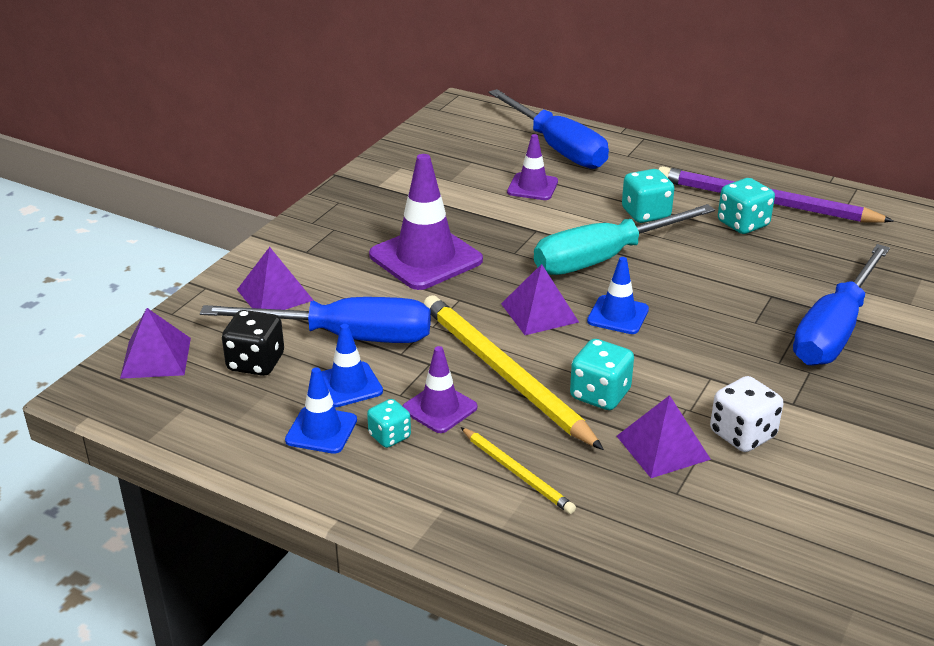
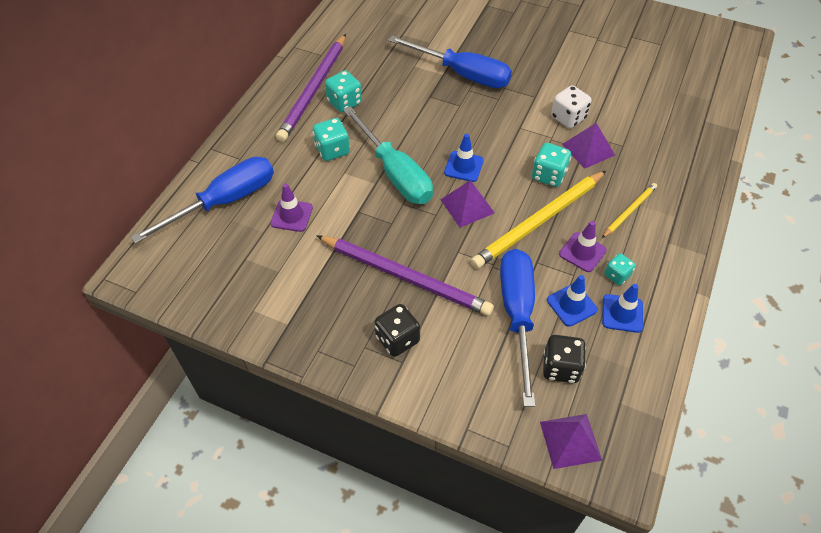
camera: 95 degrees left, 20 degrees up
purple pyramid [237,247,313,310] -> none
purple traffic cone [369,154,483,290] -> purple pencil [316,235,494,316]
none -> black dice [374,304,420,357]

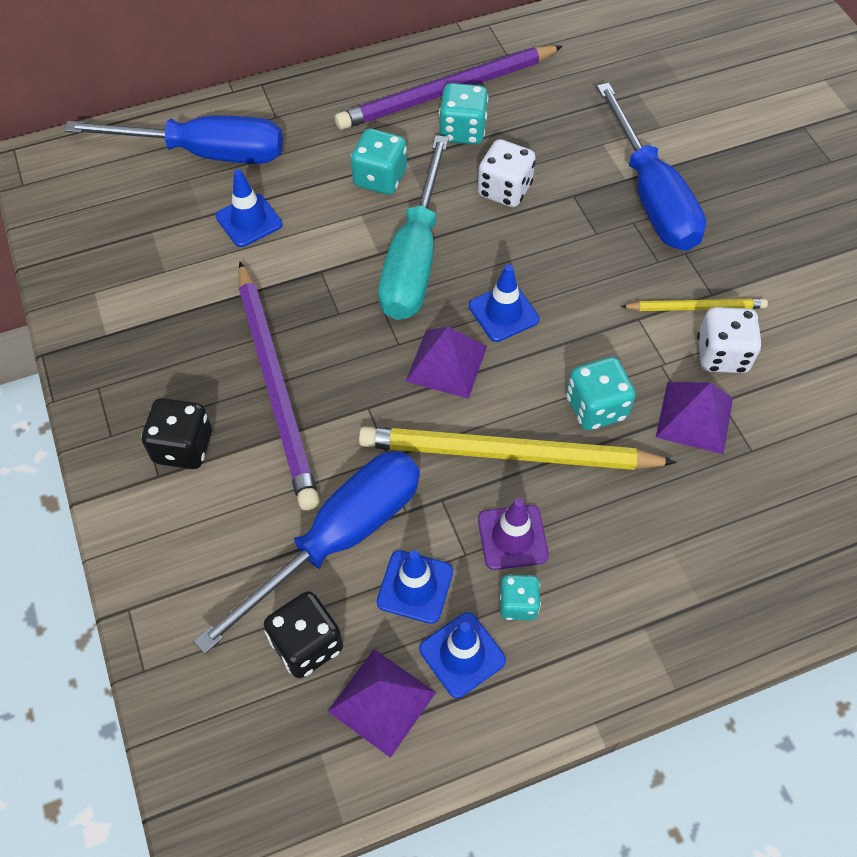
camera: 45 degrees right, 5 degrees up
purple traffic cone [270,184,313,232] -> blue traffic cone [216,170,282,247]
purple pyramid [540,414,602,469] -> purple pyramid moved to [327,649,436,758]
yellow pencil [602,183,657,238] -> yellow pencil moved to [620,299,768,311]
none -> white dice [478,139,536,207]

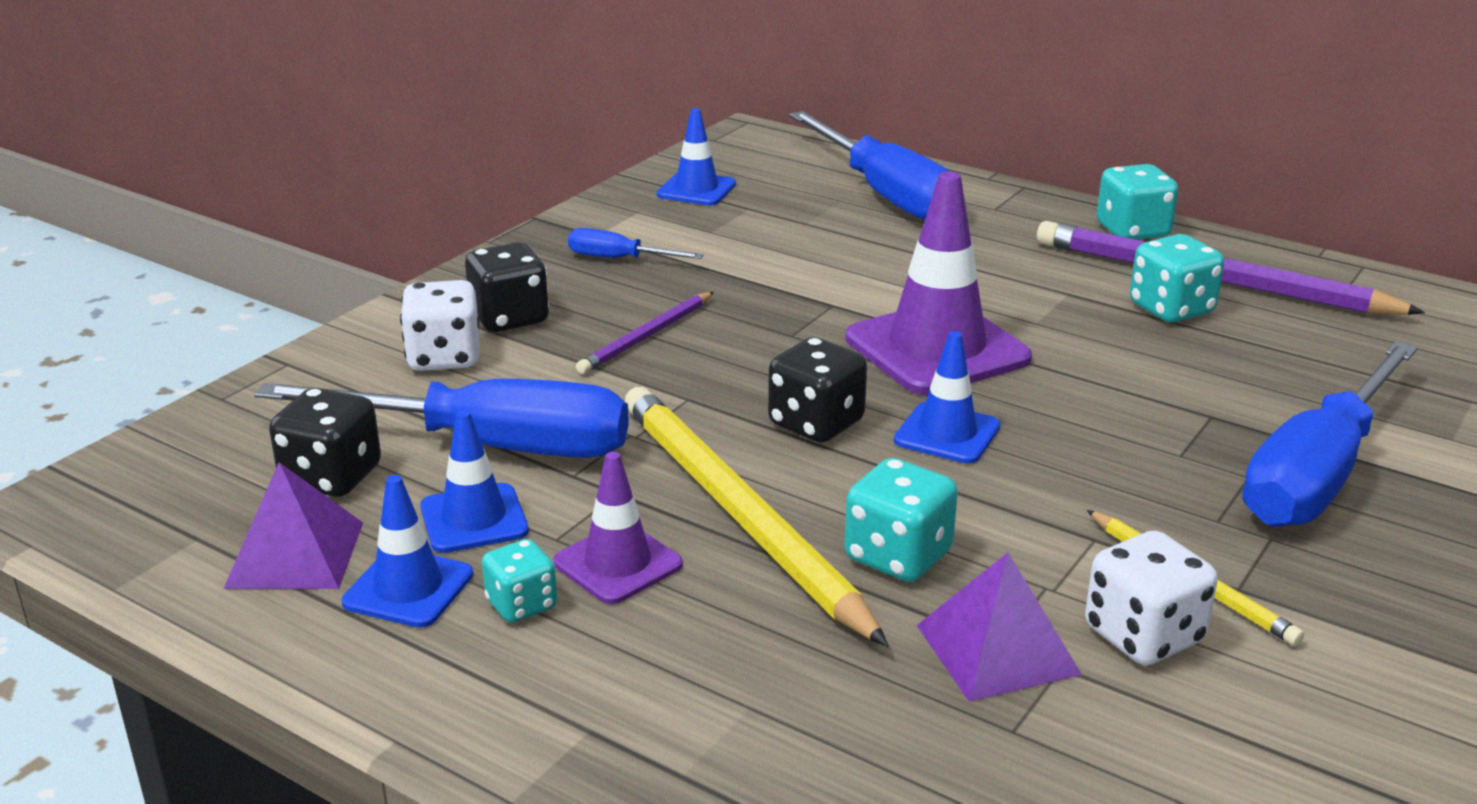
camera: 55 degrees right, 30 degrees down
blue traffic cone [216,170,282,247] -> blue traffic cone moved to [657,108,736,206]
purple pencil [238,261,320,510] -> purple pencil [576,292,714,374], size x0.51
turquoise dice [351,128,407,195] -> turquoise dice moved to [1097,164,1179,240]
turquoise screwdriver [378,135,449,320] -> purple traffic cone [845,171,1032,395]
purple pyramid [406,327,487,399] -> black dice [768,337,867,443]
white dice [478,139,536,207] -> white dice moved to [400,280,480,371]
none -> blue screwdriver [568,228,704,259]

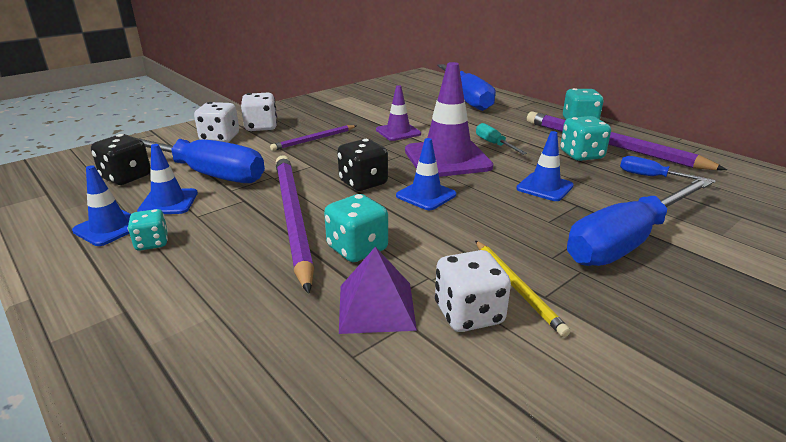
camera: 15 degrees right, 0 degrees up
purple pyramid [223,462,363,589] -> none
black dice [465,242,549,332] -> white dice [241,93,277,131]
purple traffic cone [553,452,683,604] -> purple traffic cone moved to [376,85,421,141]
blue screwdriver [568,228,704,259] -> blue screwdriver moved to [620,156,716,183]
yellow pencil [625,387,888,647] -> purple pencil [276,155,314,294]
blue traffic cone [657,108,736,206] -> blue traffic cone moved to [516,131,574,201]
none -> turquoise screwdriver [476,123,527,155]

